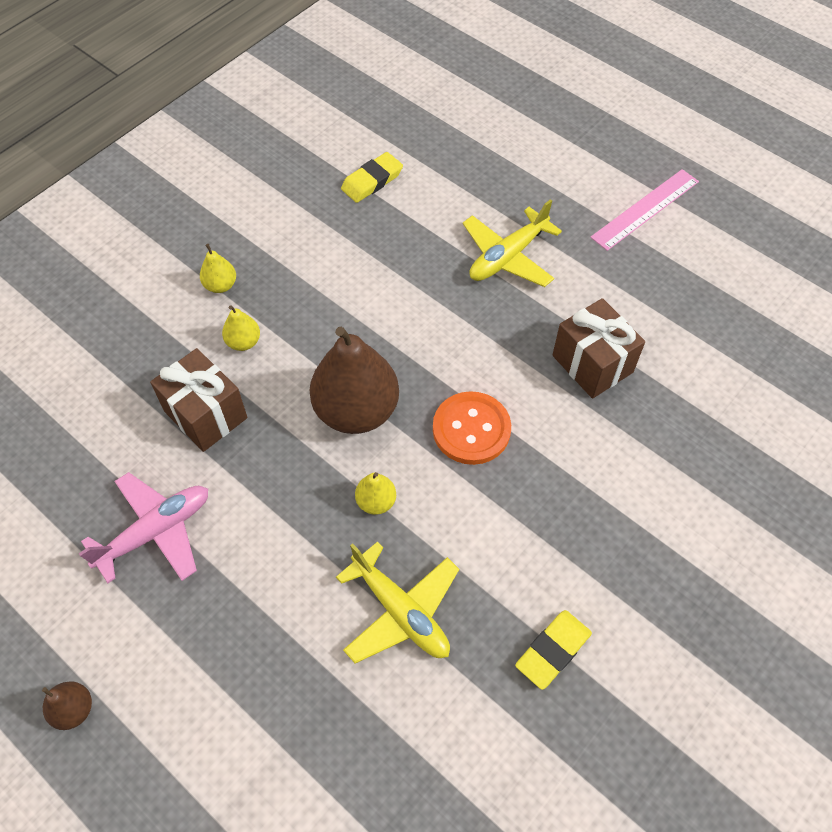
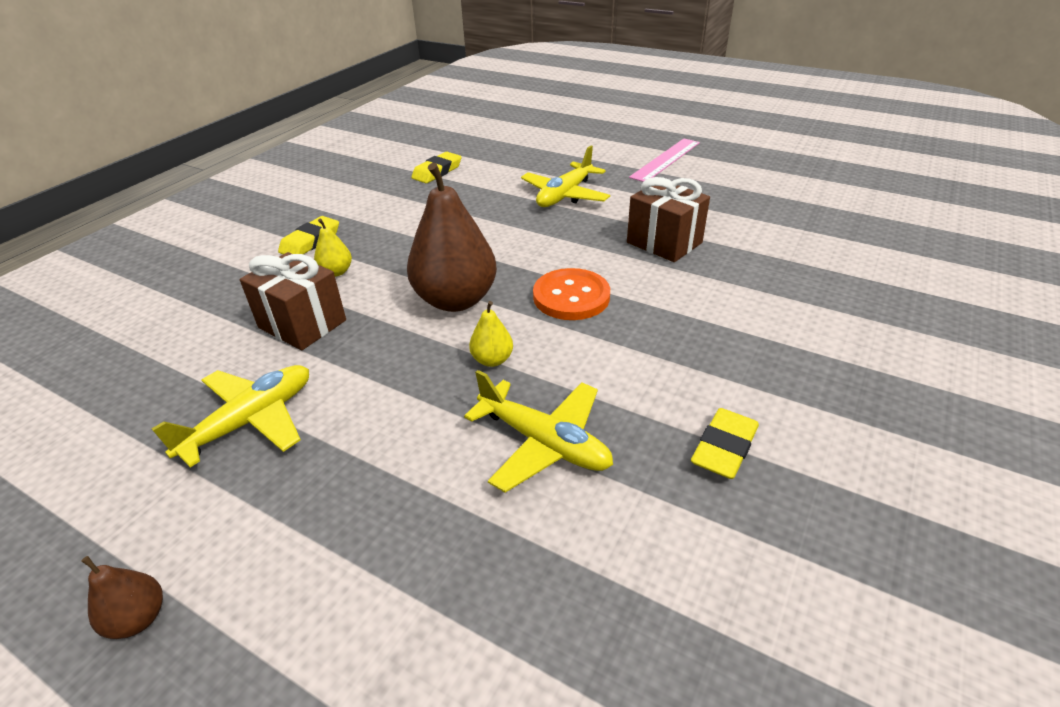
camera: 10 degrees left, 20 degrees down
pink plane [79,472,208,583] -> yellow plane [152,365,309,467]
yellow pear [200,244,236,293] -> yellow eraser [278,216,339,254]

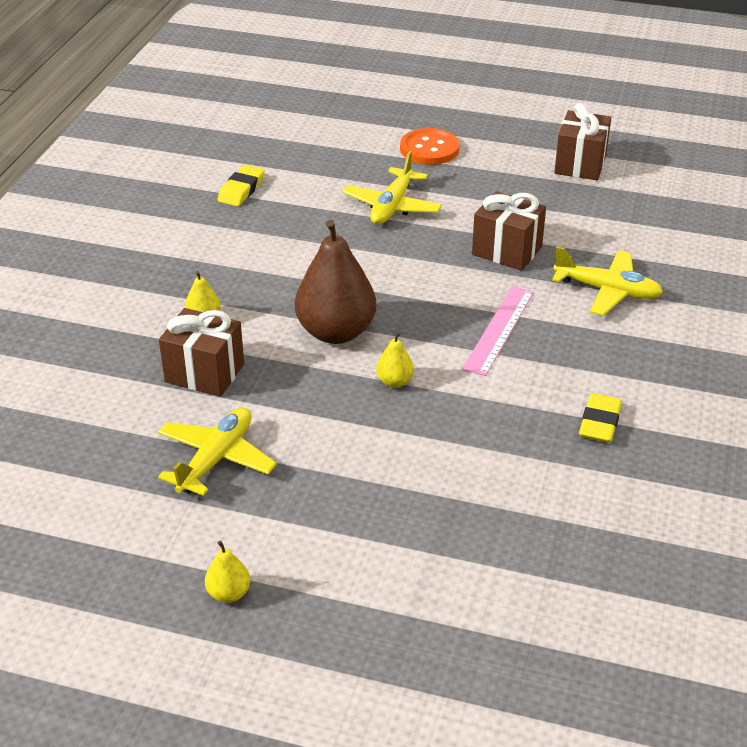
camera: 15 degrees left, 0 degrees up
brown pear [81,556,163,639] -> yellow pear [205,540,250,603]
yellow eraser [278,216,339,254] -> none
yellow plane [464,370,613,493] -> yellow plane moved to [552,246,663,316]
orange button [533,268,610,320] -> orange button moved to [400,128,460,165]
pink ruler [629,139,700,182] -> pink ruler moved to [462,286,534,376]
none -> brown gift [554,103,611,180]

